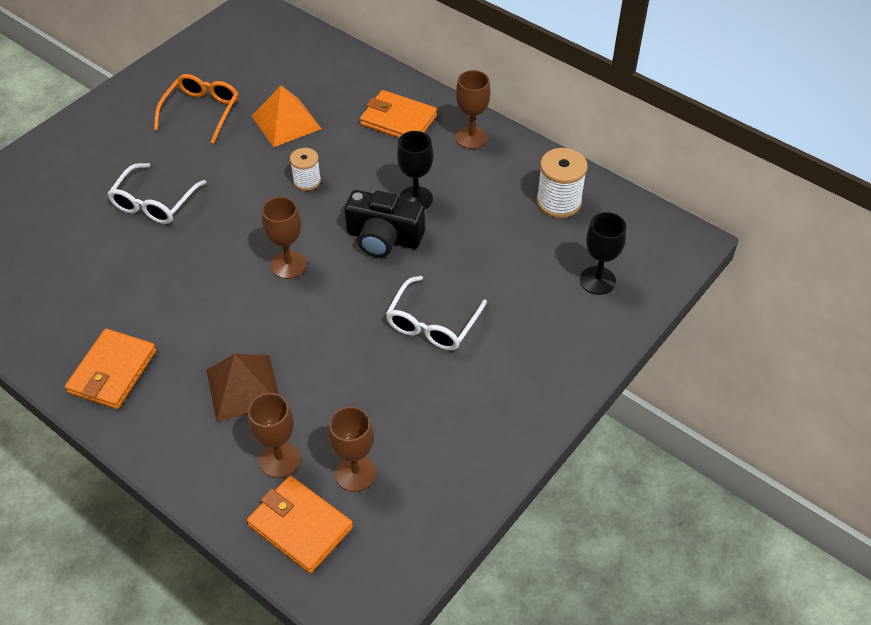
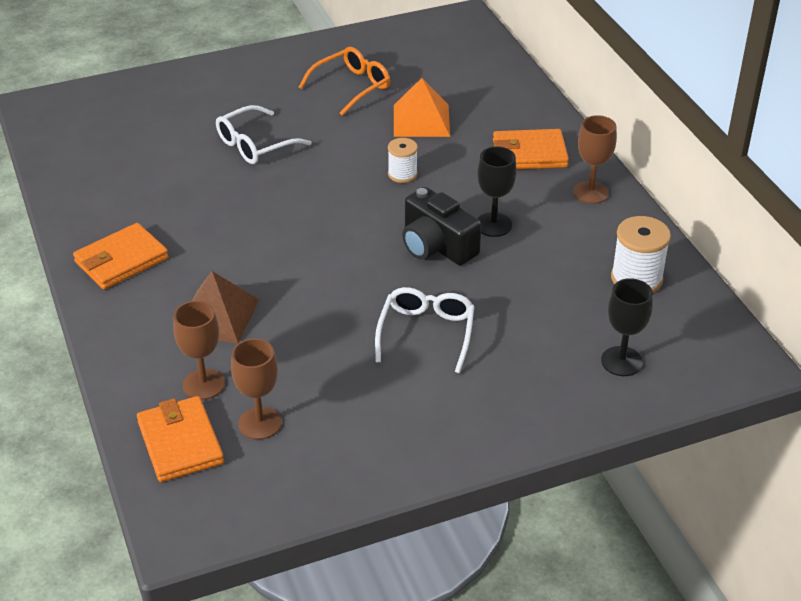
camera: 30 degrees right, 10 degrees down
brown goblet [262,197,307,279] -> none
orange wallet [360,90,437,138] -> orange wallet turned 60 degrees counterclockwise [493,129,569,169]
white glasses [386,276,487,350] -> white glasses turned 135 degrees clockwise [375,287,475,373]

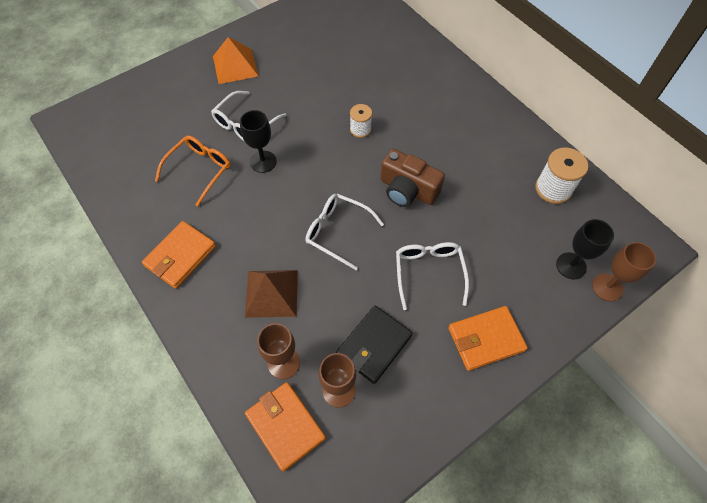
camera: 15 degrees left, 20 degrees up
orange glasses [299,47,390,116] -> orange glasses moved to [155,135,231,206]
orange pyramid [394,78,450,137] -> orange pyramid moved to [213,37,258,84]
black camera [402,187,481,265] -> brown camera [381,149,445,207]
black goblet [477,146,517,237] -> black goblet moved to [240,110,277,173]
orange wallet [493,129,569,169] -> orange wallet moved to [448,306,528,371]
brown goblet [573,115,617,204] -> brown goblet moved to [592,242,656,302]
none -> white glasses [305,194,384,270]
none -> black wallet [336,305,413,384]

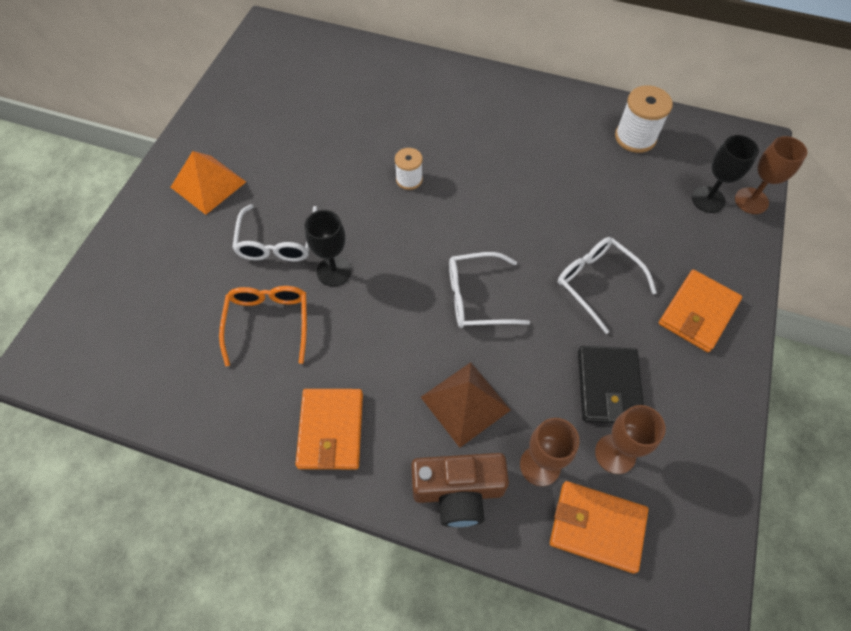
camera: 35 degrees left, 0 degrees up
brown camera [381,149,445,207] -> brown camera moved to [411,453,509,527]

